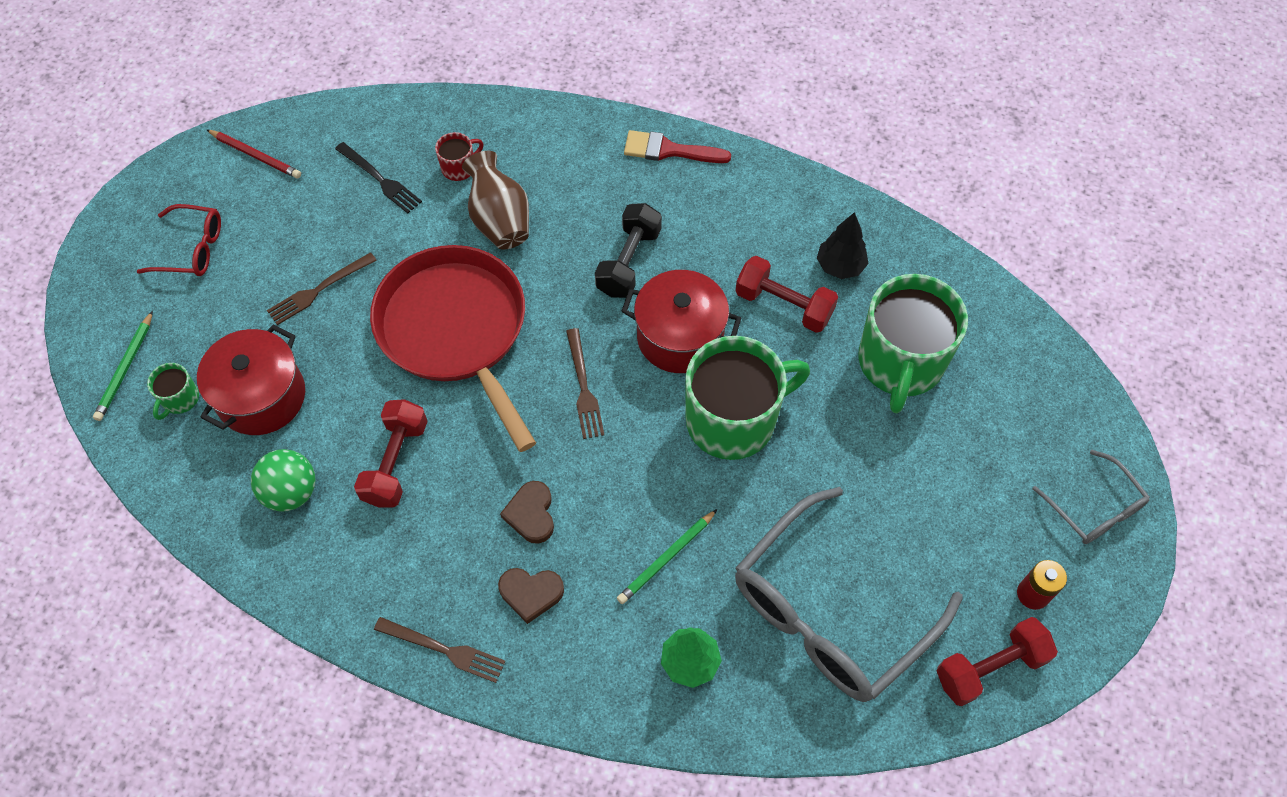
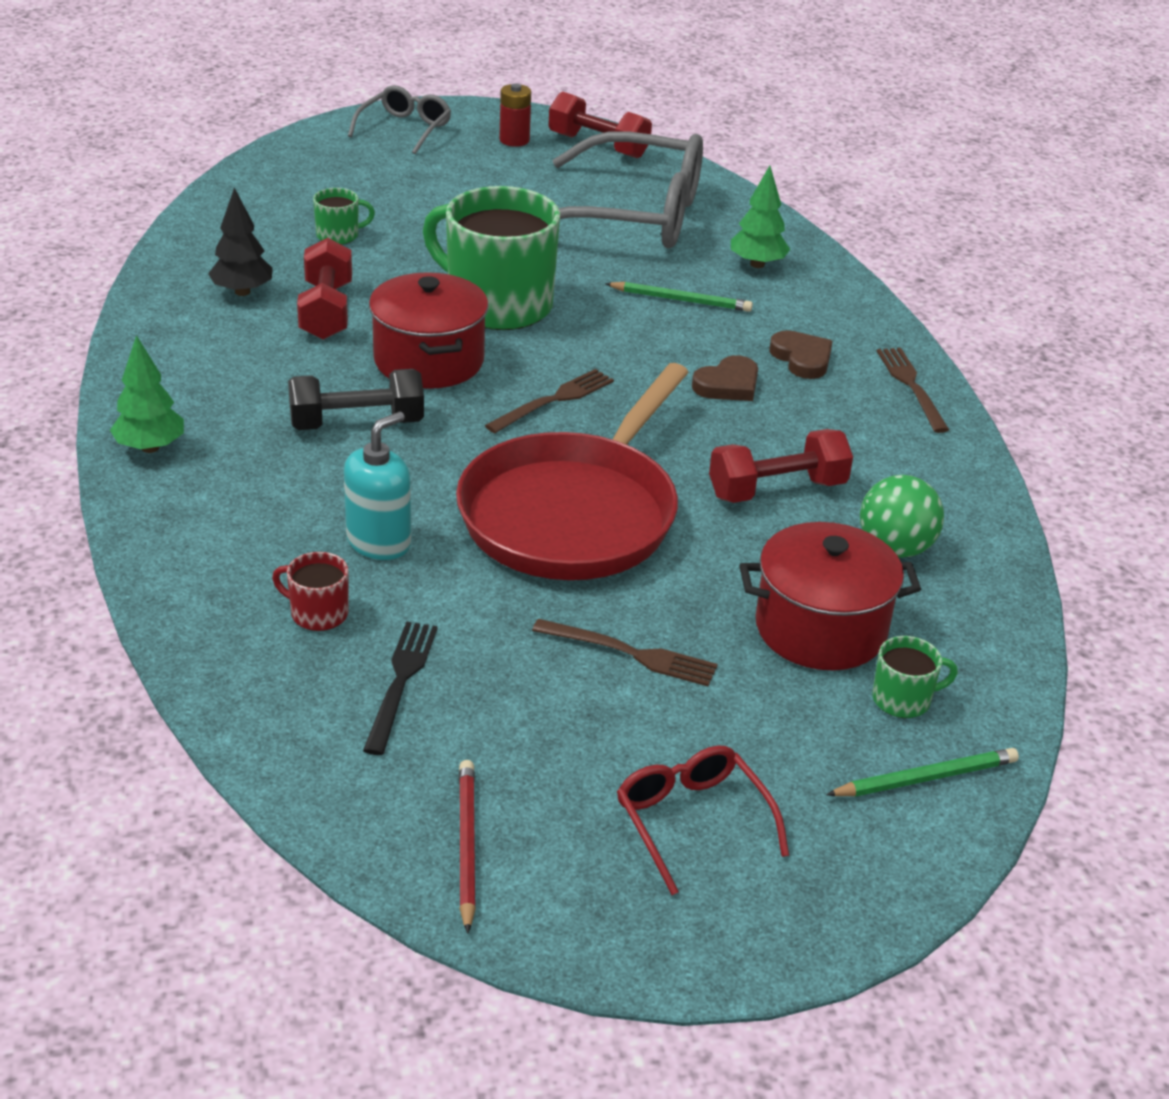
camera: 125 degrees left, 25 degrees down
brown vase [462,151,529,249] -> turquoise soap dispenser [344,412,411,560]
red brush [624,130,731,163] -> green tree [110,335,184,453]
green mug [858,274,968,413] -> green mug [313,188,375,245], size x0.42

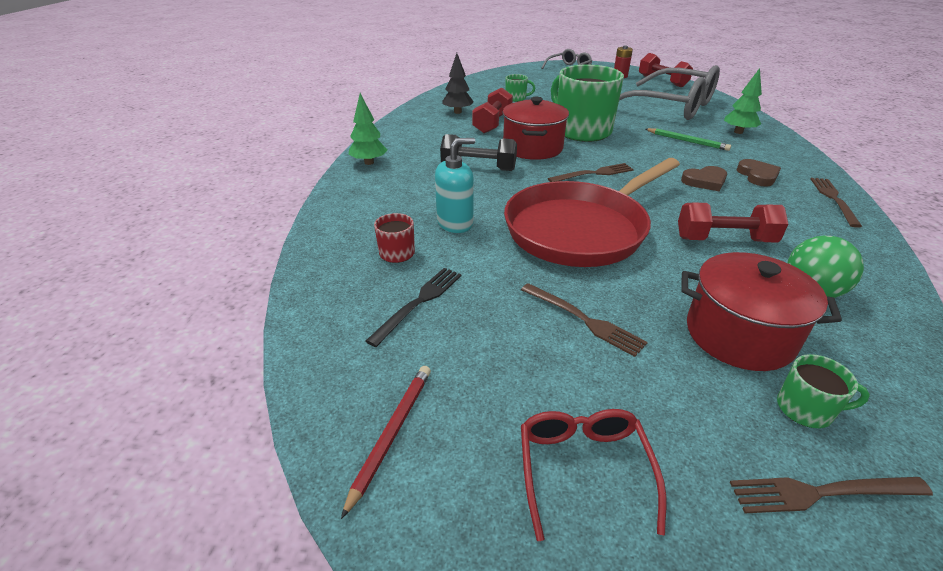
camera: 25 degrees right, 0 degrees up
green pencil [826,748,1019,797] -> brown fork [730,477,933,514]

